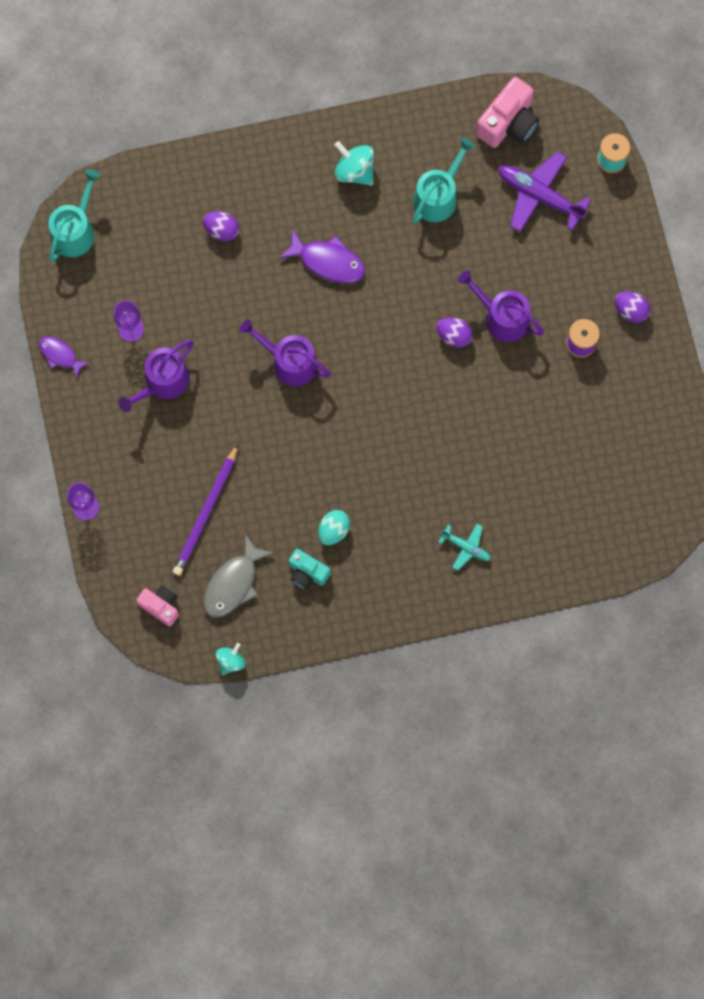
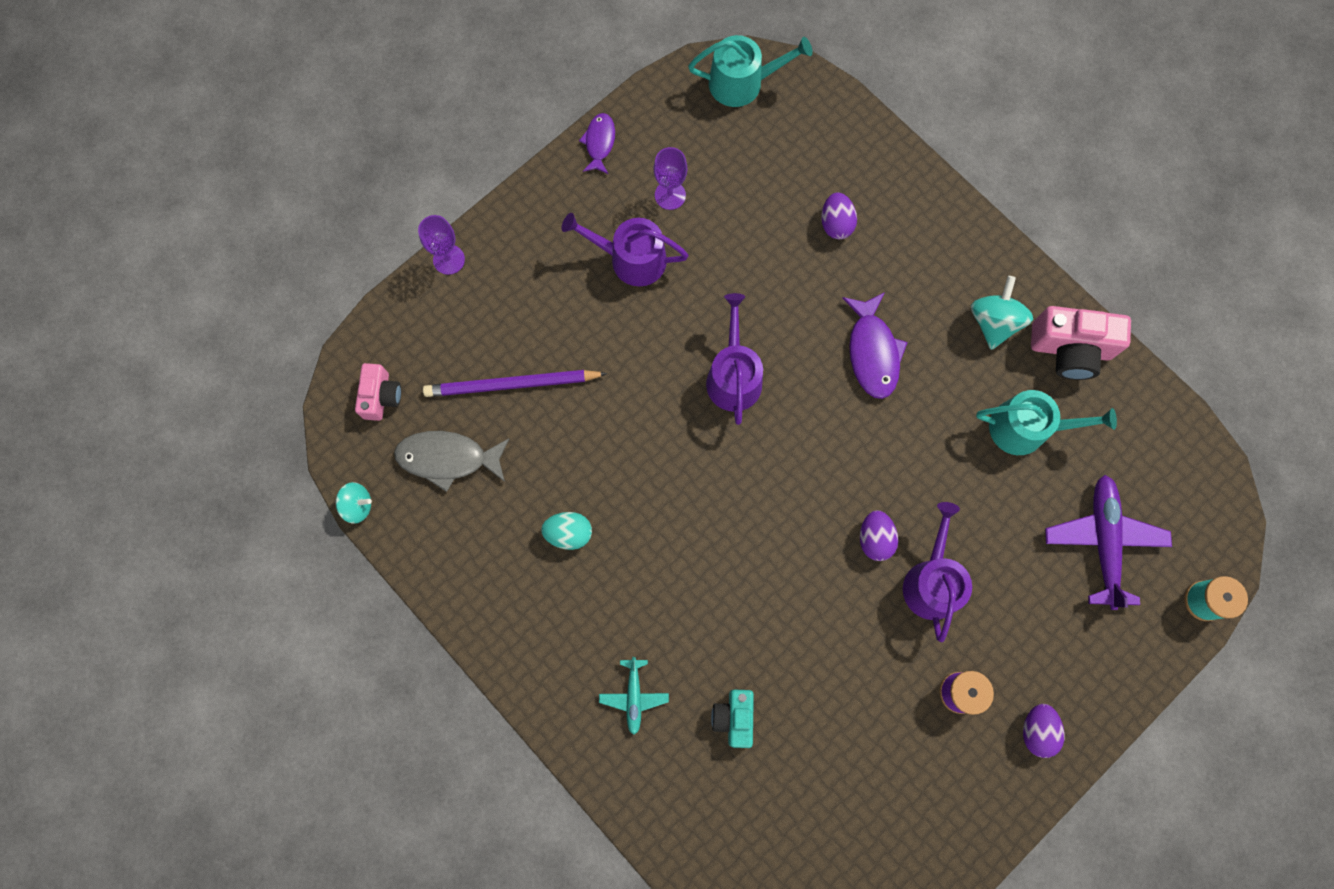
camera: 60 degrees right, 0 degrees up
turquoise camera [289,549,330,590] -> turquoise camera moved to [711,690,754,748]
pink camera [476,77,539,148] -> pink camera moved to [1031,306,1131,380]

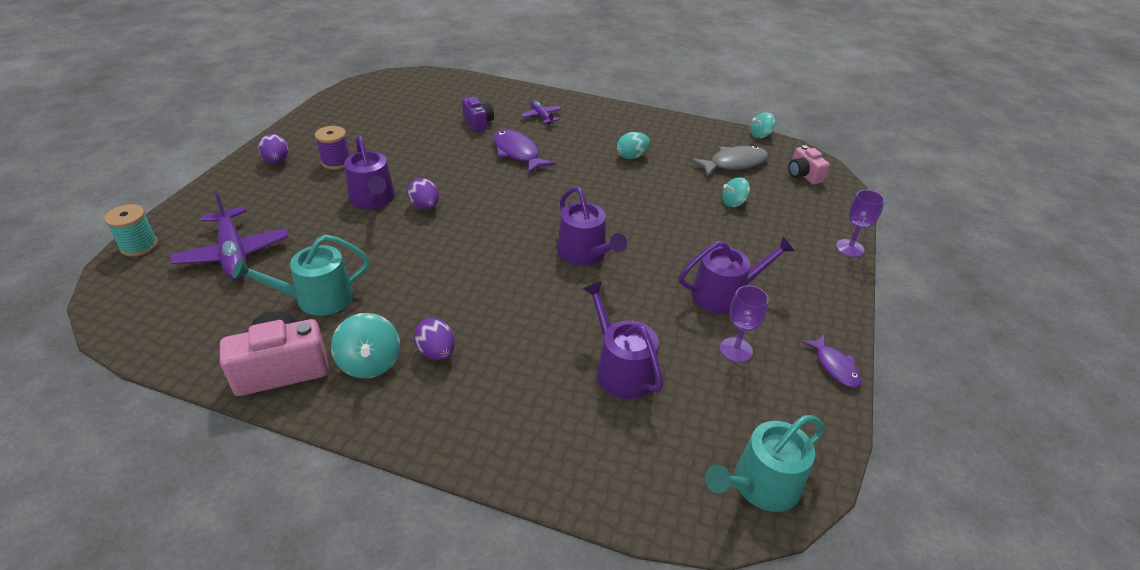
camera: 150 degrees right, 35 degrees down
purple pencil [423,370,608,397] -> turquoise spinning top [722,177,750,207]
turquoise plane [599,657,669,735] -> purple plane [520,100,561,124]
turquoise camera [711,690,754,748] -> purple camera [462,97,494,132]
purple egg [821,192,857,239] -> purple egg moved to [414,318,455,360]
purple fish [842,292,908,399] -> purple fish moved to [494,129,556,174]
none -> purple watering can [583,281,663,399]

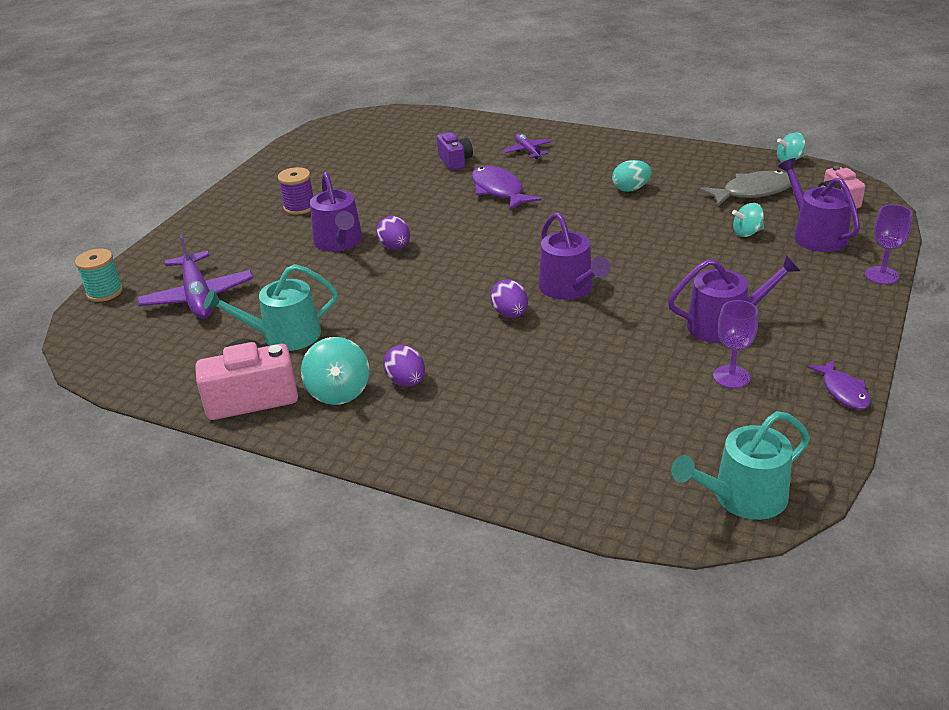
camera: 10 degrees right, 5 degrees down
purple egg [258,134,288,163] -> purple egg moved to [490,279,528,318]
purple watering can [583,281,663,399] -> purple watering can moved to [778,158,860,252]

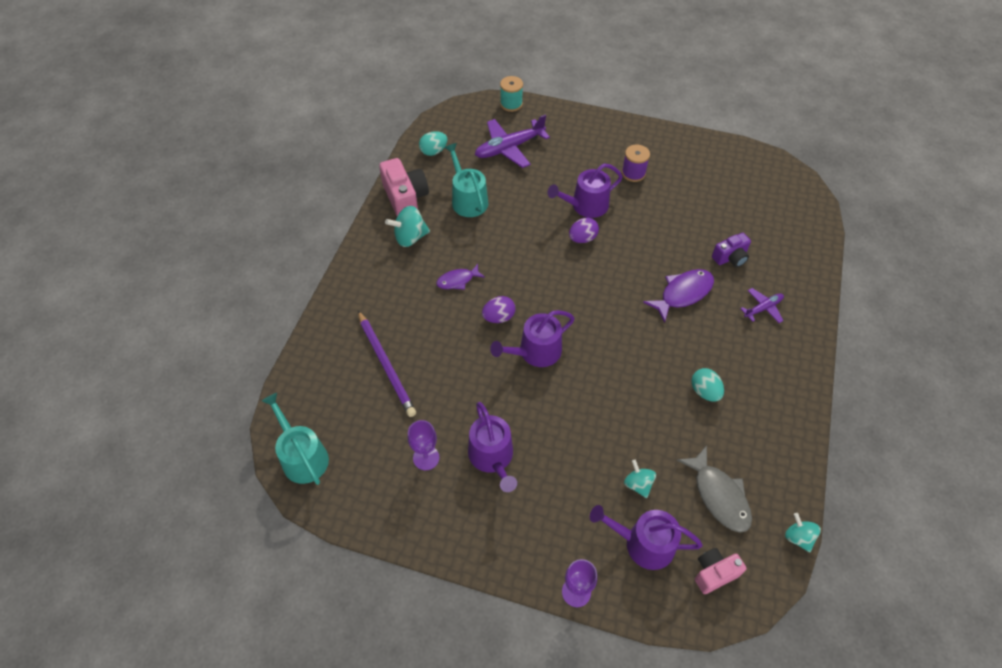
camera: 80 degrees right, 20 degrees up
purple egg [383,345,425,387] -> none
purple watering can [778,158,860,252] -> purple watering can turned 135 degrees counterclockwise [590,505,703,570]
purple fish [807,360,871,410] -> purple fish moved to [436,264,485,290]
none -> purple pencil [358,311,416,417]
none -> turquoise egg [419,131,447,156]

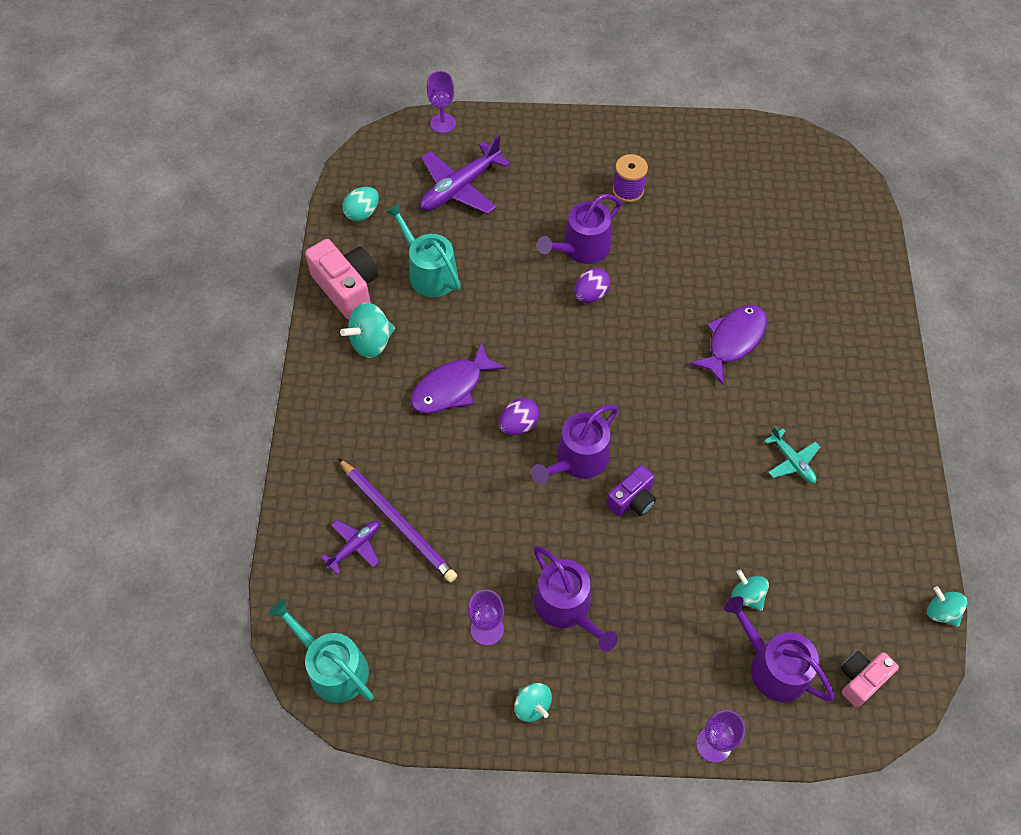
camera: 15 degrees left, 5 degrees up
purple fish [436,264,485,290] -> purple fish [410,342,506,413], size x1.61
turquoise spool [500,76,523,112] -> purple goblet [427,71,456,133]
purple watering can [590,505,703,570] -> purple watering can turned 45 degrees clockwise [724,596,835,702]
grey fish [677,445,752,533] -> none
turquoise egg [691,368,724,402] -> turquoise plane [764,426,820,483]
purple camera [712,233,751,267] -> purple camera moved to [606,465,656,516]
purple plane [740,288,784,323] -> purple plane moved to [320,520,380,575]
none -> turquoise spinning top [514,683,552,722]

